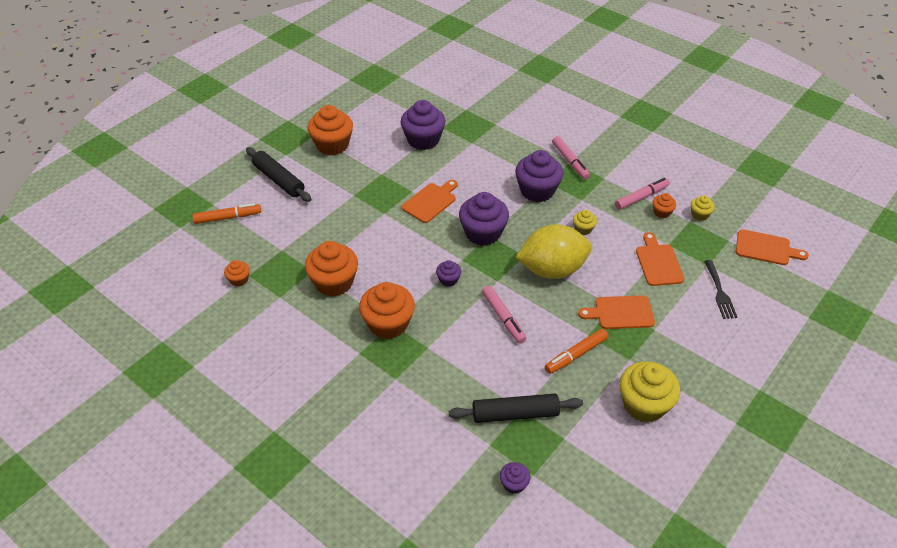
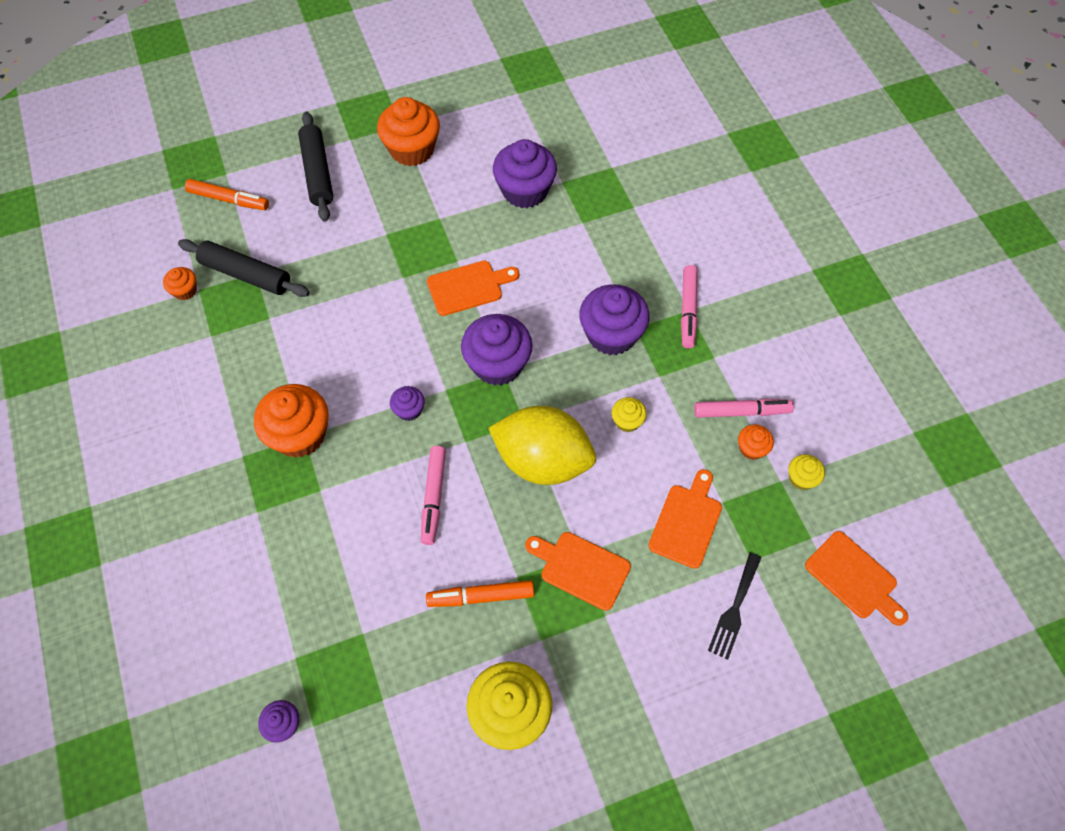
camera: 30 degrees right, 15 degrees up
orange cupcake [305,241,358,297] -> none
black rolling pin [449,394,583,423] -> black rolling pin moved to [178,239,310,297]

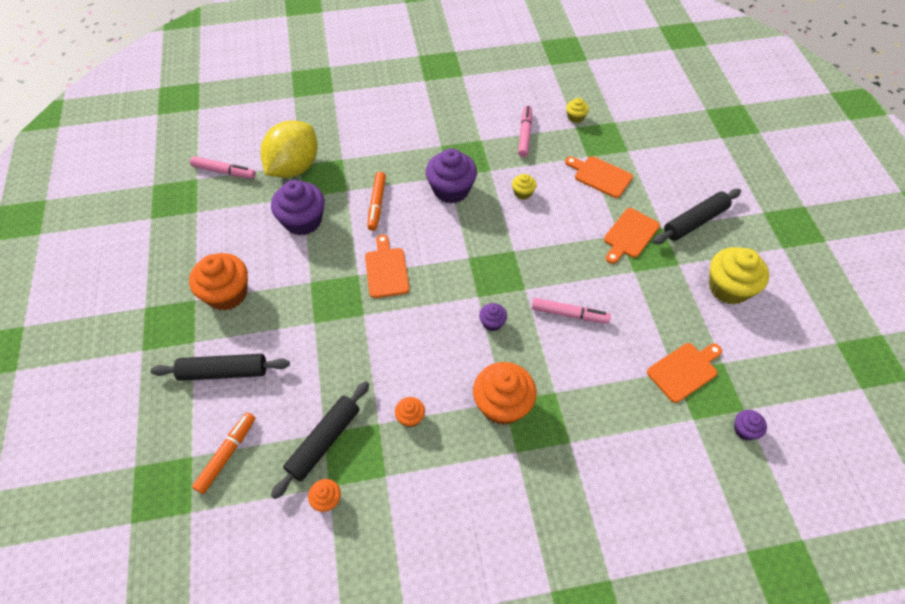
camera: 80 degrees left, 5 degrees down
orange marker [426,580,534,607] -> orange marker moved to [367,172,386,231]
purple cupcake [461,314,533,386] -> none
yellow lemon [488,406,596,485] -> yellow lemon moved to [261,121,318,178]
pink marker [681,265,698,349] -> pink marker moved to [190,156,256,179]
black fork [708,552,761,660] -> none
orange cupcake [738,424,774,460] -> orange cupcake moved to [395,397,425,427]
orange cutting board [805,531,908,626] -> orange cutting board moved to [647,343,722,403]
none -> black rolling pin [653,189,741,244]

